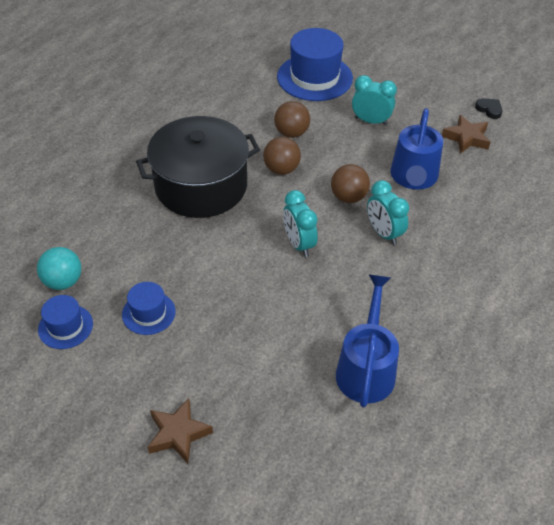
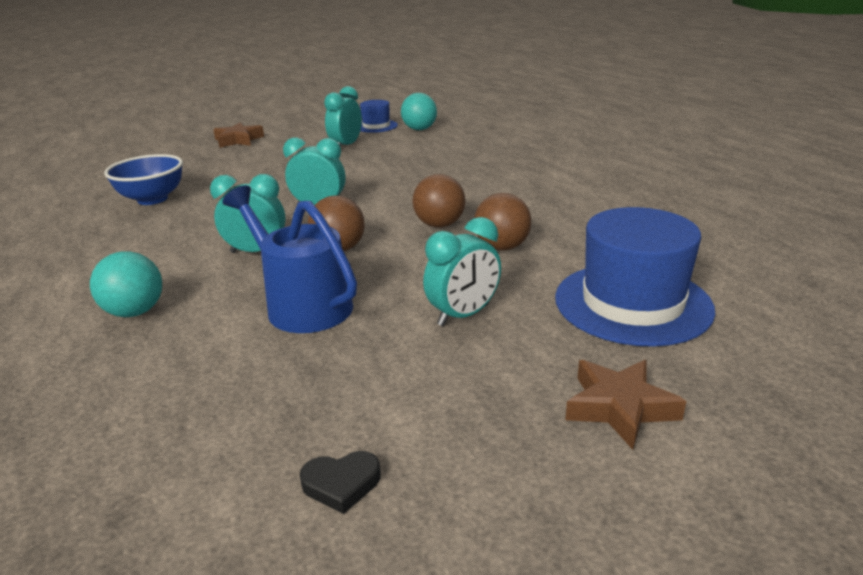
camera: 125 degrees right, 20 degrees down
blue hat [122,282,176,335] -> turquoise clock [324,86,362,147]
black pot [136,116,260,218] -> none
blue watering can [336,274,399,407] -> blue bowl [104,154,183,205]
brown star [442,115,491,154] -> brown star moved to [565,360,686,450]
none -> turquoise ball [90,251,162,317]

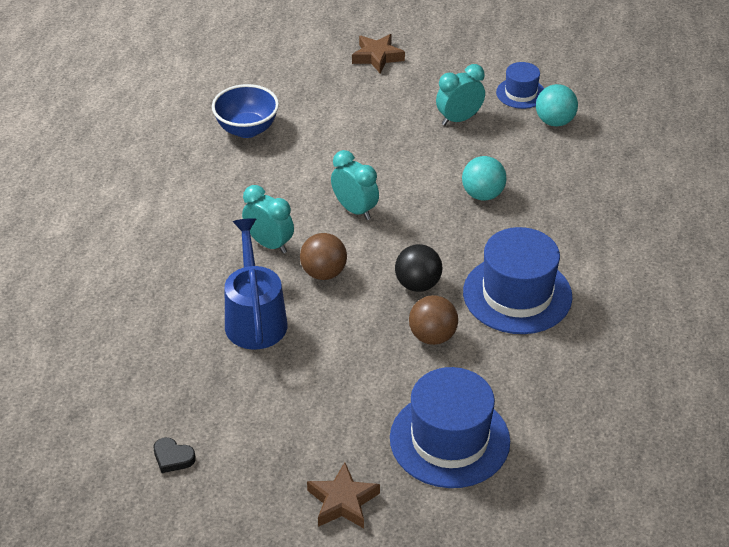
camera: 35 degrees right, 15 degrees up
turquoise ball [90,251,162,317] -> turquoise ball moved to [462,156,507,201]
brown ball [412,174,465,228] -> black ball [395,244,442,292]
turquoise clock [423,217,501,326] -> none
none -> blue hat [463,227,572,334]

